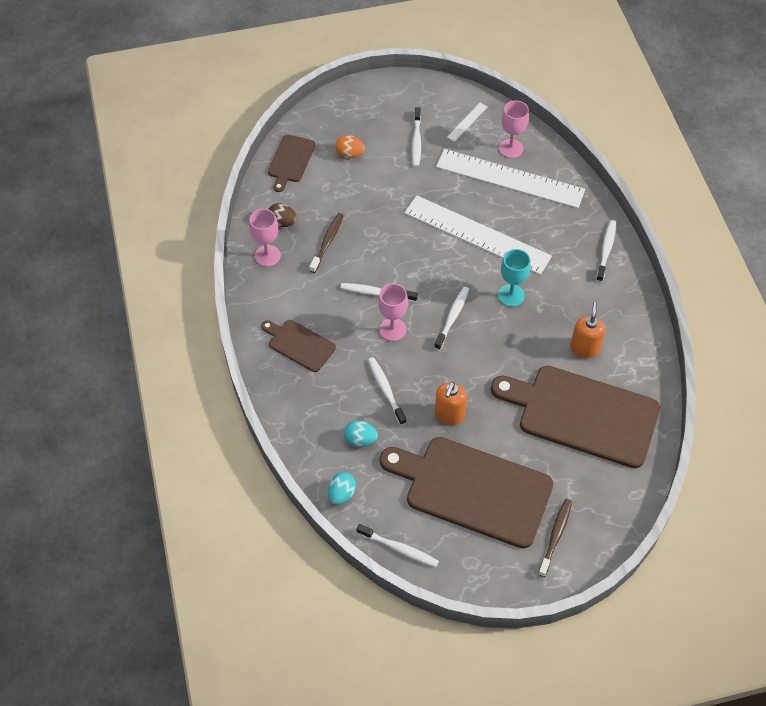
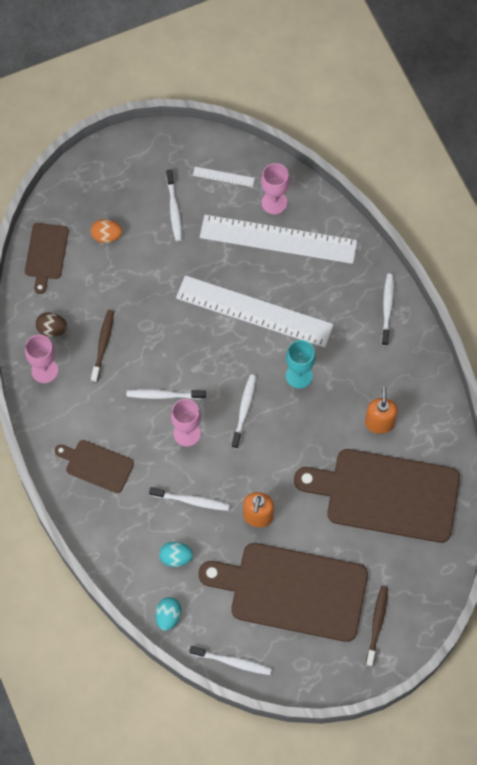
camera: 10 degrees left, 10 degrees up
white toothbrush [368,357,407,425] -> white toothbrush turned 135 degrees clockwise [149,487,230,511]
white ruler [447,103,488,142] -> white ruler turned 75 degrees clockwise [193,167,255,187]

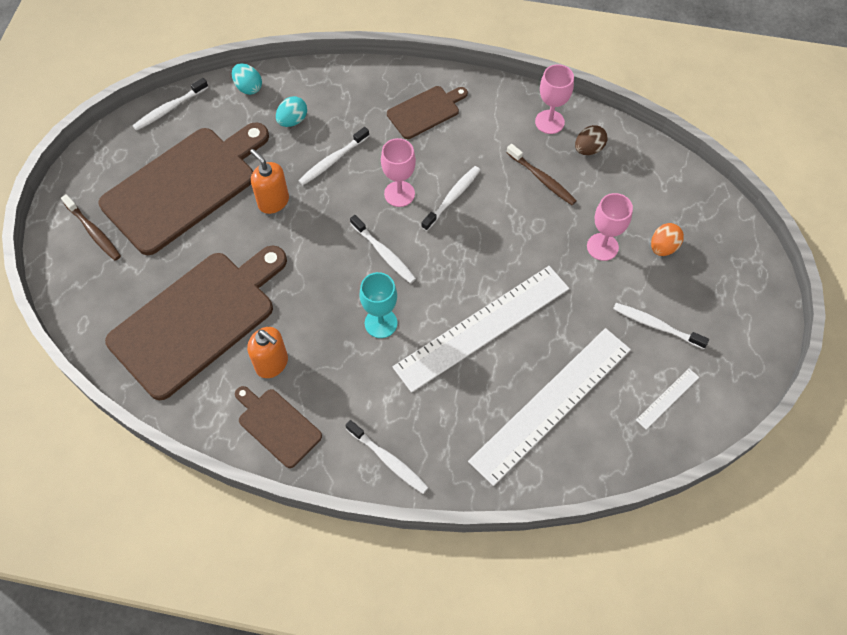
camera: 125 degrees right, 5 degrees down
brown cutting board [25,223,69,294] -> brown cutting board moved to [235,386,322,468]
pink goblet [261,163,290,214] -> pink goblet moved to [587,193,633,261]

